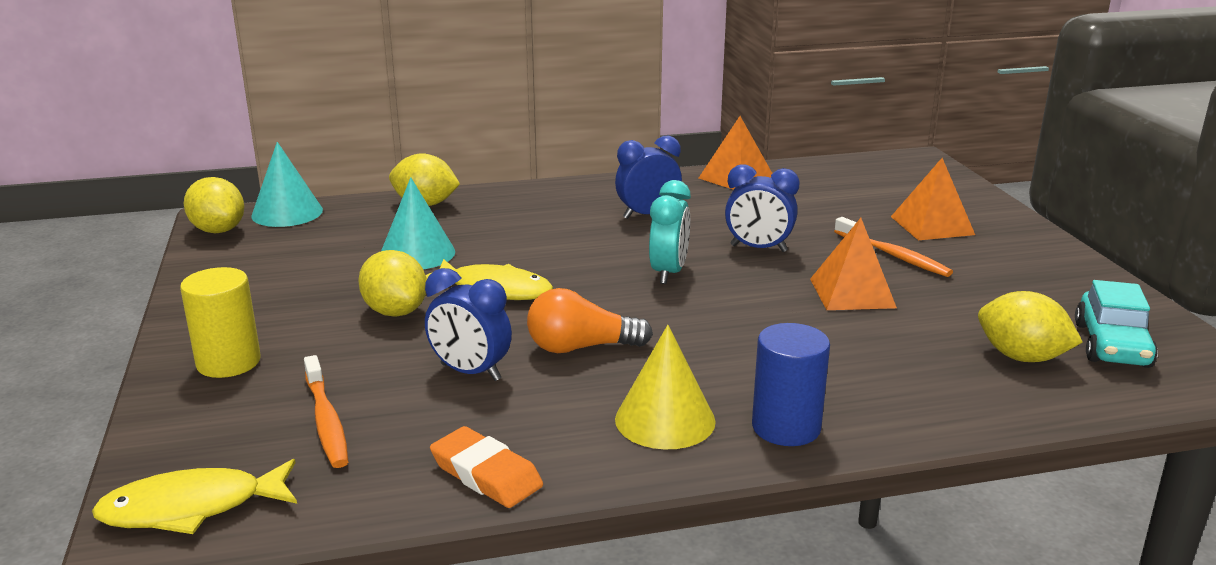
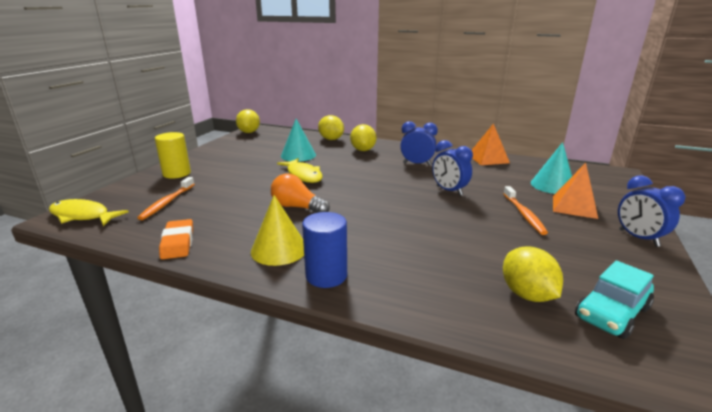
camera: 35 degrees right, 0 degrees up
turquoise cone [251,142,323,227] -> turquoise cone moved to [531,142,572,194]
yellow lemon [358,250,427,317] -> yellow lemon moved to [350,124,376,151]
blue clock [425,268,512,381] -> blue clock moved to [618,175,686,247]
turquoise clock [649,180,691,284] -> none
orange pyramid [810,218,897,310] -> none

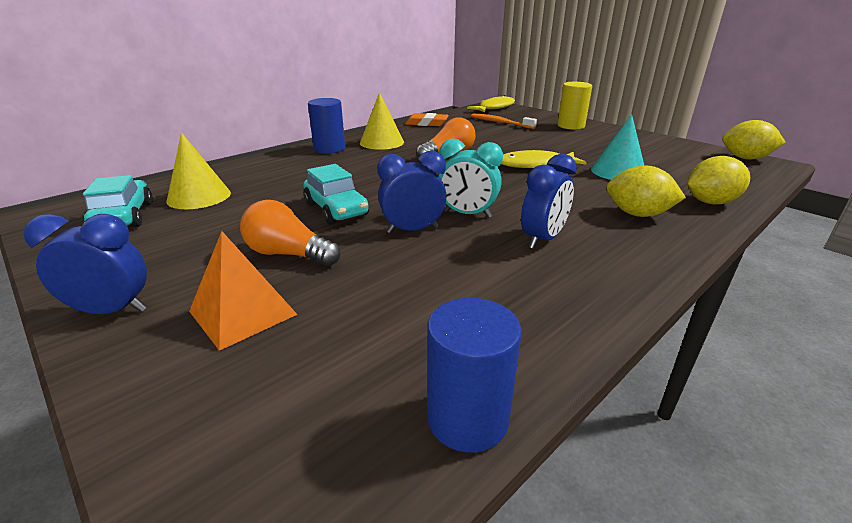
camera: 115 degrees right, 5 degrees up
orange pyramid [472,123,510,165] -> none
orange toothbrush [503,186,548,235] -> orange light bulb [240,200,341,266]
yellow lemon [503,246,563,302] -> yellow cone [166,133,231,209]
turquoise cone [531,142,572,194] -> none
none -> turquoise car [303,164,369,224]
none -> blue cylinder [427,298,522,452]
none -> turquoise clock [438,139,503,218]

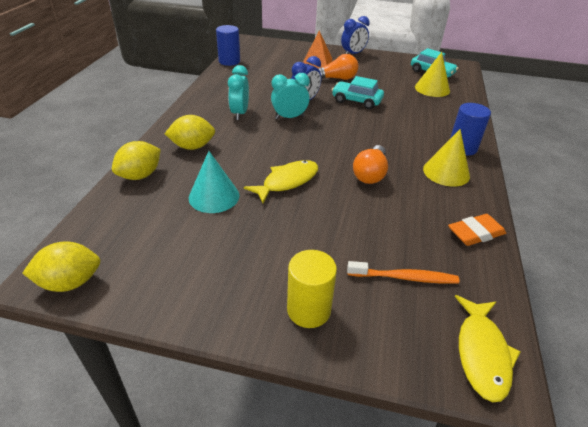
camera: 145 degrees right, 10 degrees up
blue clock [521,154,577,249] -> turquoise clock [228,65,249,120]

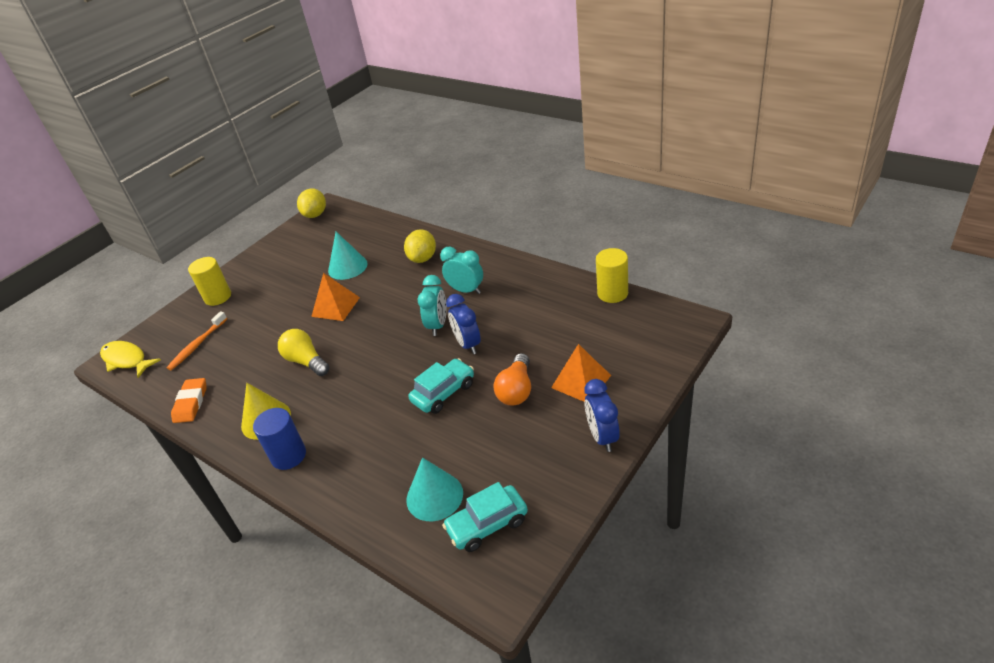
camera: 120 degrees right, 0 degrees up
yellow lemon [112,141,161,180] -> none
blue cylinder [216,25,240,66] -> yellow cylinder [596,248,628,303]
yellow fish [244,160,318,203] -> orange pyramid [311,273,360,321]
orange light bulb [353,145,388,184] -> yellow light bulb [278,329,329,376]
yellow cone [415,52,450,97] -> turquoise cone [407,457,463,521]

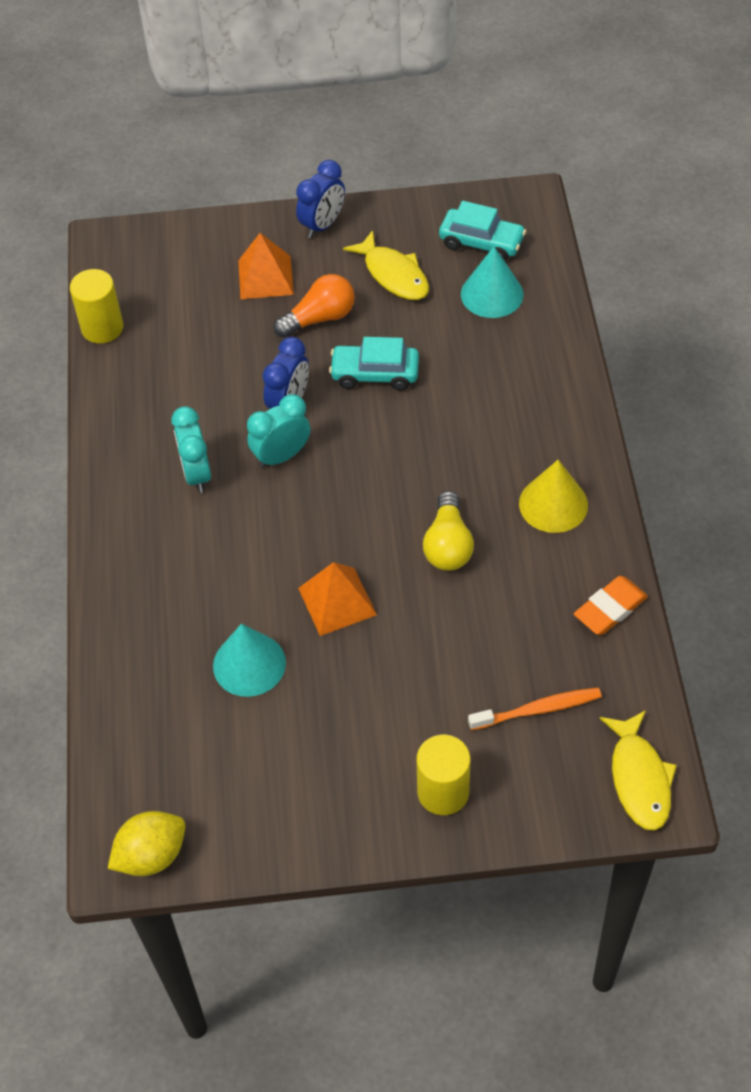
camera: 135 degrees left, 15 degrees up
blue cylinder [253,408,306,470] -> none
yellow lemon [404,229,436,263] -> none
none -> yellow fish [343,230,429,300]

